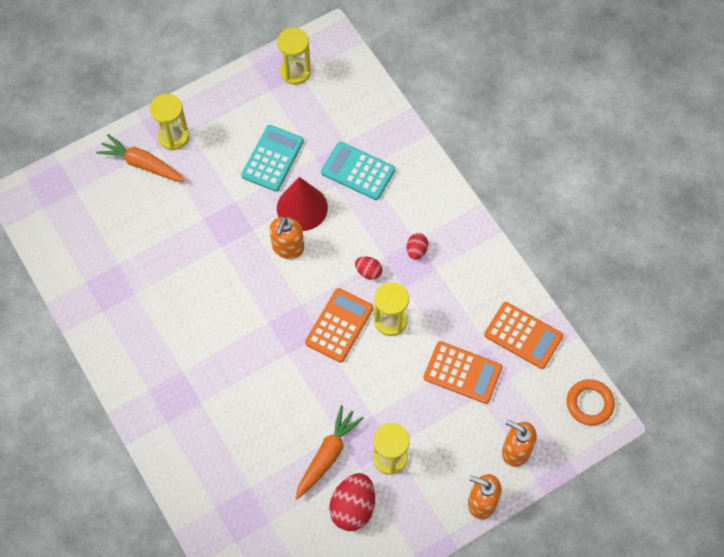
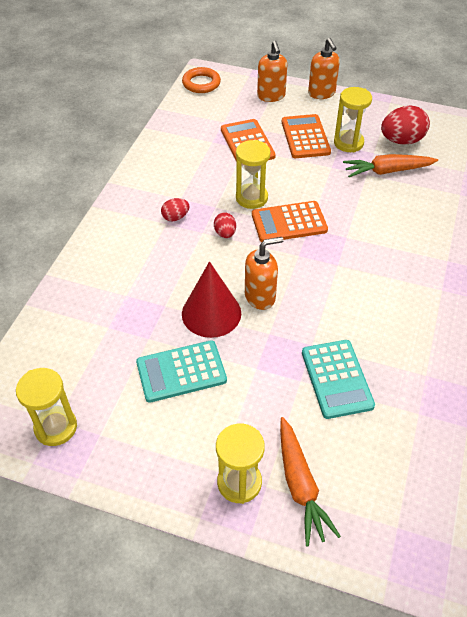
camera: 130 degrees left, 15 degrees down
turquoise calculator [321,142,395,200] -> turquoise calculator moved to [302,340,375,419]
orange calculator [484,302,563,369] -> orange calculator moved to [282,114,331,158]

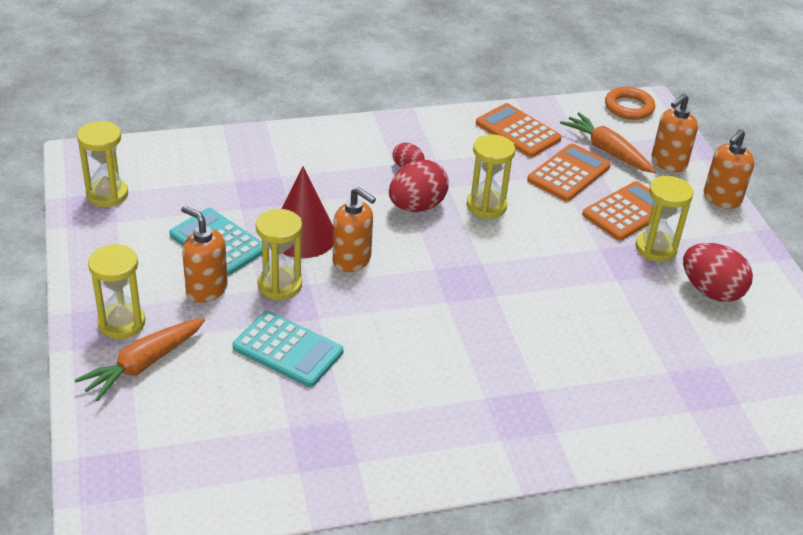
camera: 55 degrees right, 10 degrees down
red egg [214,212,236,238] -> red egg [389,160,449,212], size x1.88
orange calculator [252,201,328,242] -> orange calculator moved to [476,103,562,157]
turquoise calculator [302,340,375,419] -> turquoise calculator turned 105 degrees counterclockwise [233,311,344,387]
orange carrot [343,154,438,177] -> orange carrot moved to [560,112,656,173]
none -> orange soap dispenser [181,206,228,303]
none -> yellow hourglass [256,209,302,300]

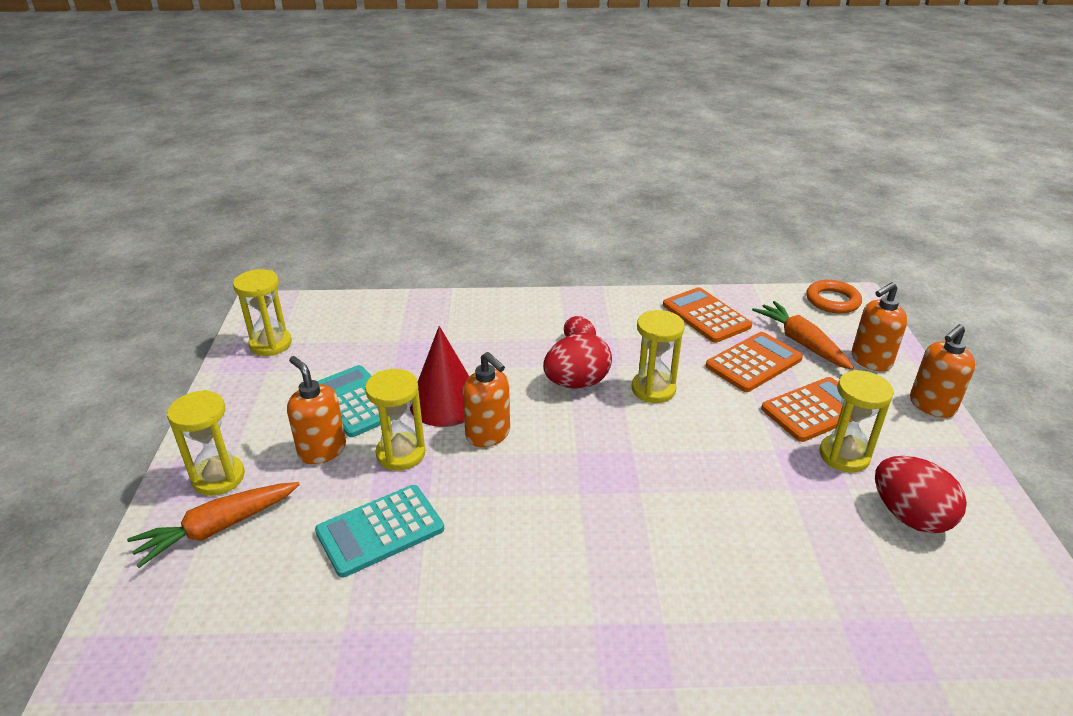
camera: 15 degrees right, 5 degrees down
turquoise calculator [233,311,344,387] -> turquoise calculator turned 105 degrees clockwise [315,485,444,578]

